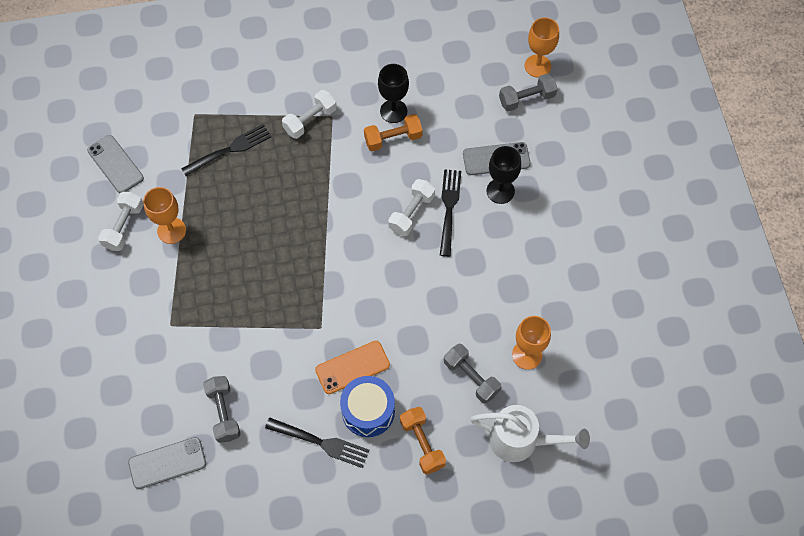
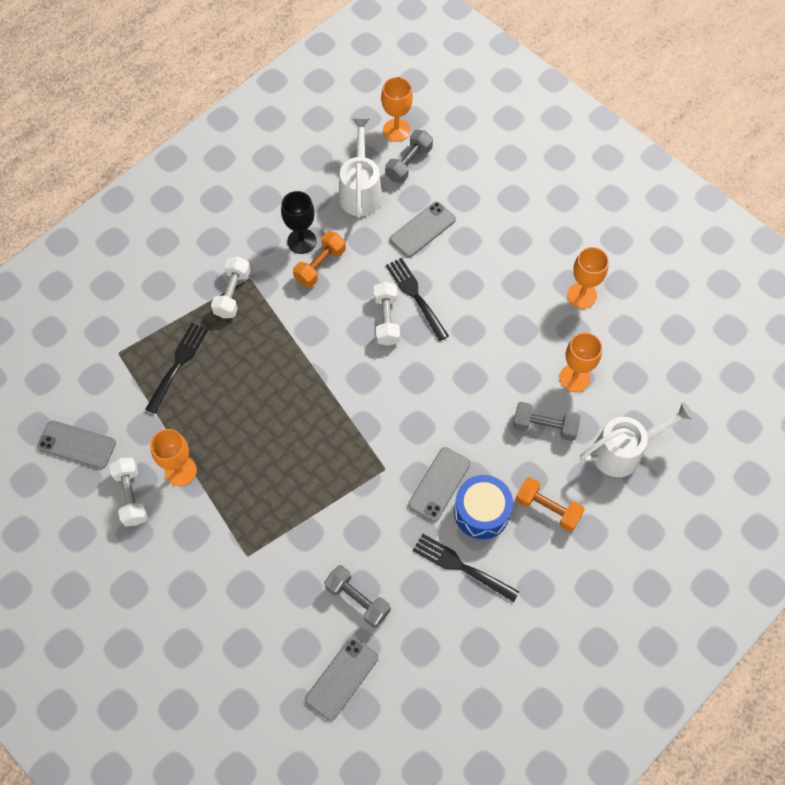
camera: 35 degrees left, 0 degrees up
black fork [265,418,369,468] -> black fork turned 135 degrees counterclockwise [413,534,520,602]
orange phone [315,341,390,394] -> grey phone [408,447,471,522]
black goblet [487,146,521,204] -> none
none -> white watering can [339,118,383,218]
none -> orange goblet [567,247,609,309]

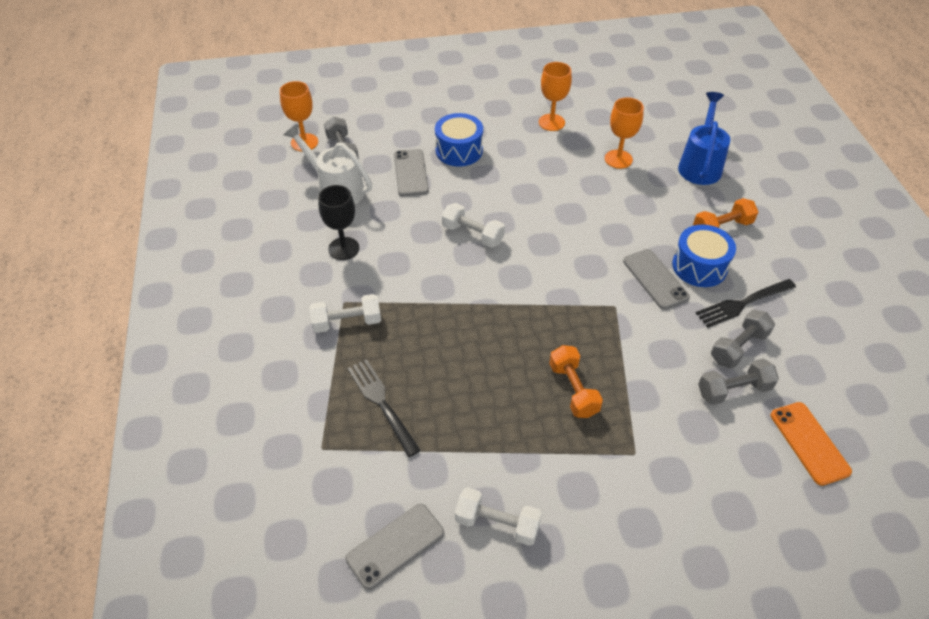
camera: 55 degrees left, 15 degrees down
orange goblet [150,429,197,486] -> none
white dumbbell [211,257,251,319] -> white dumbbell turned 60 degrees counterclockwise [310,294,381,333]
orange dumbbell [293,231,346,287] -> orange dumbbell moved to [549,345,603,418]
grey phone [305,637,378,721] -> orange phone [771,402,852,486]
black fork [386,258,449,341] -> none
grey dumbbell [513,402,580,441] -> grey dumbbell moved to [711,309,775,369]
white watering can [580,402,694,477] -> blue watering can [678,92,730,185]
none -> blue drum [435,113,483,166]

